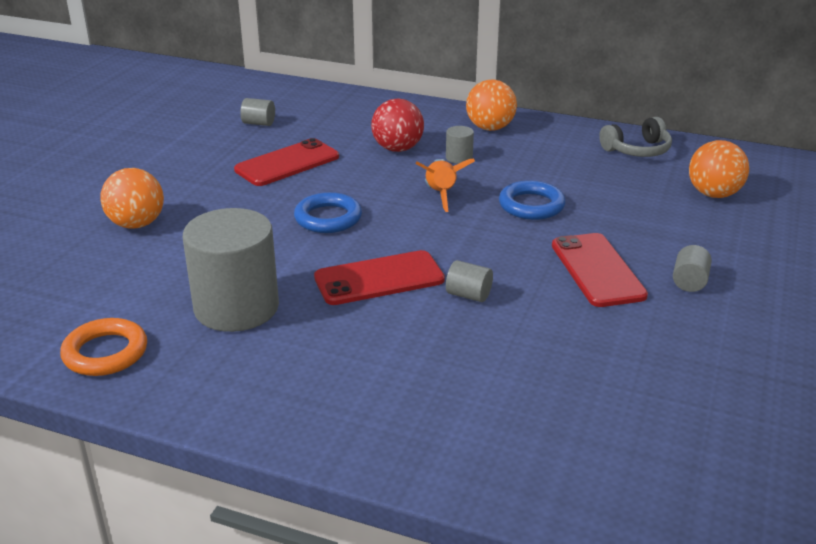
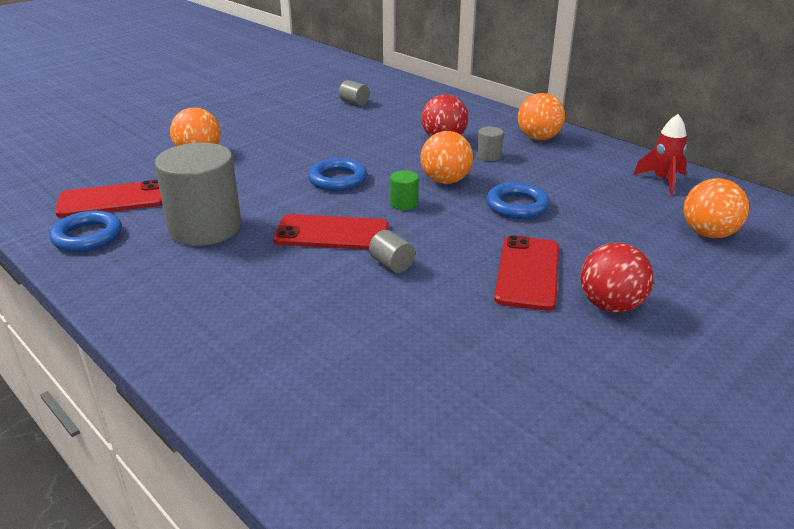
camera: 25 degrees right, 0 degrees up
orange ring [60,318,147,376] -> blue ring [50,211,122,252]
red phone [234,138,339,186] -> red phone moved to [55,180,163,217]
orange rocket [416,159,475,212] -> orange ball [421,131,473,184]
grey headphones [599,117,672,157] -> red rocket [633,114,687,195]
grey cylinder [673,245,712,292] -> red ball [580,243,654,313]
none -> green cylinder [390,170,419,210]

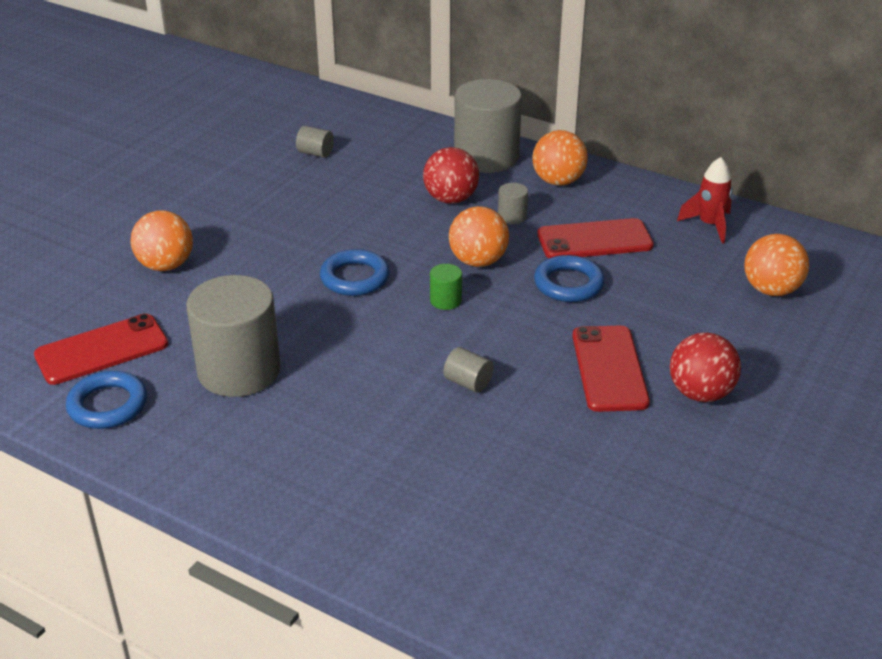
camera: 15 degrees left, 5 degrees up
red phone [273,214,389,250] -> red phone moved to [537,218,654,258]
none -> grey cylinder [454,79,522,173]

